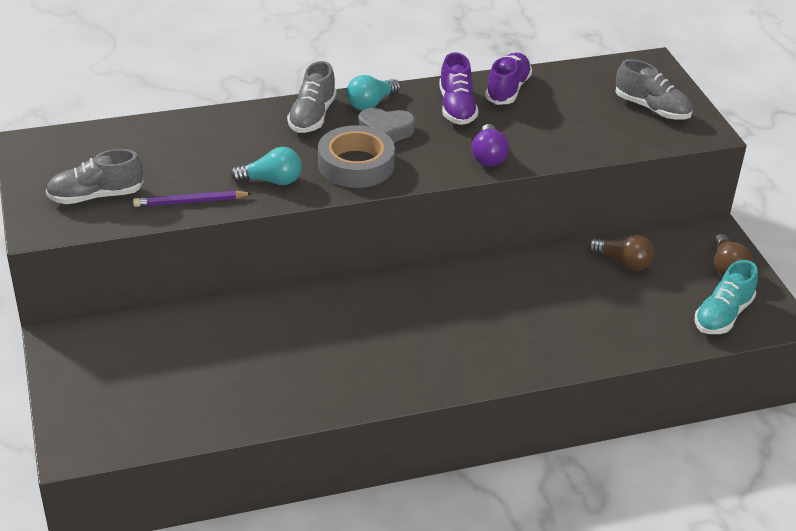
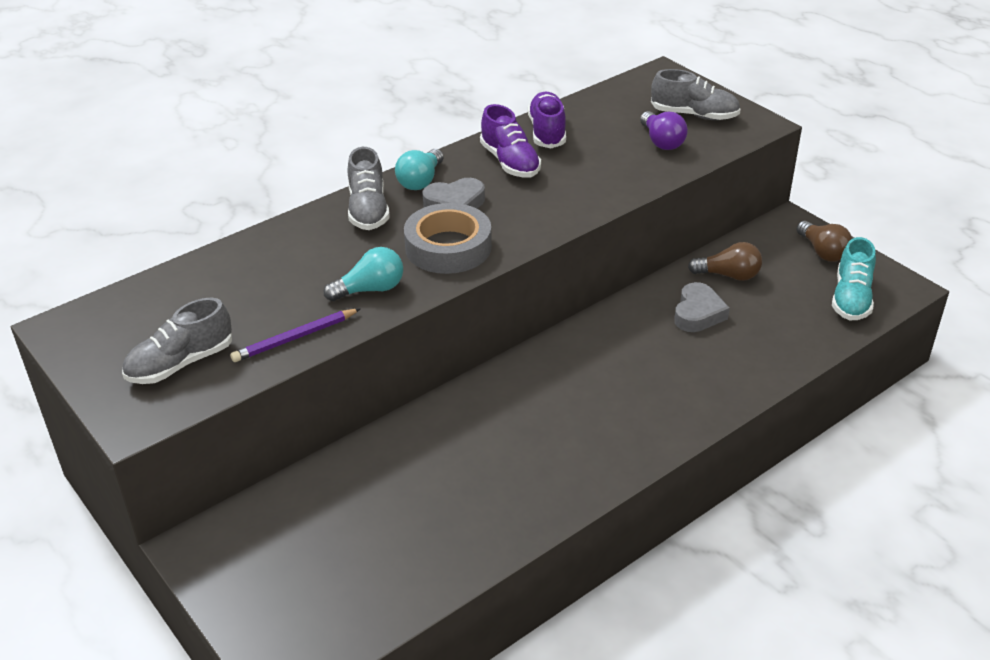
camera: 20 degrees left, 0 degrees up
purple light bulb [472,124,509,166] -> purple light bulb moved to [640,111,688,150]
none -> grey heart [674,282,730,332]

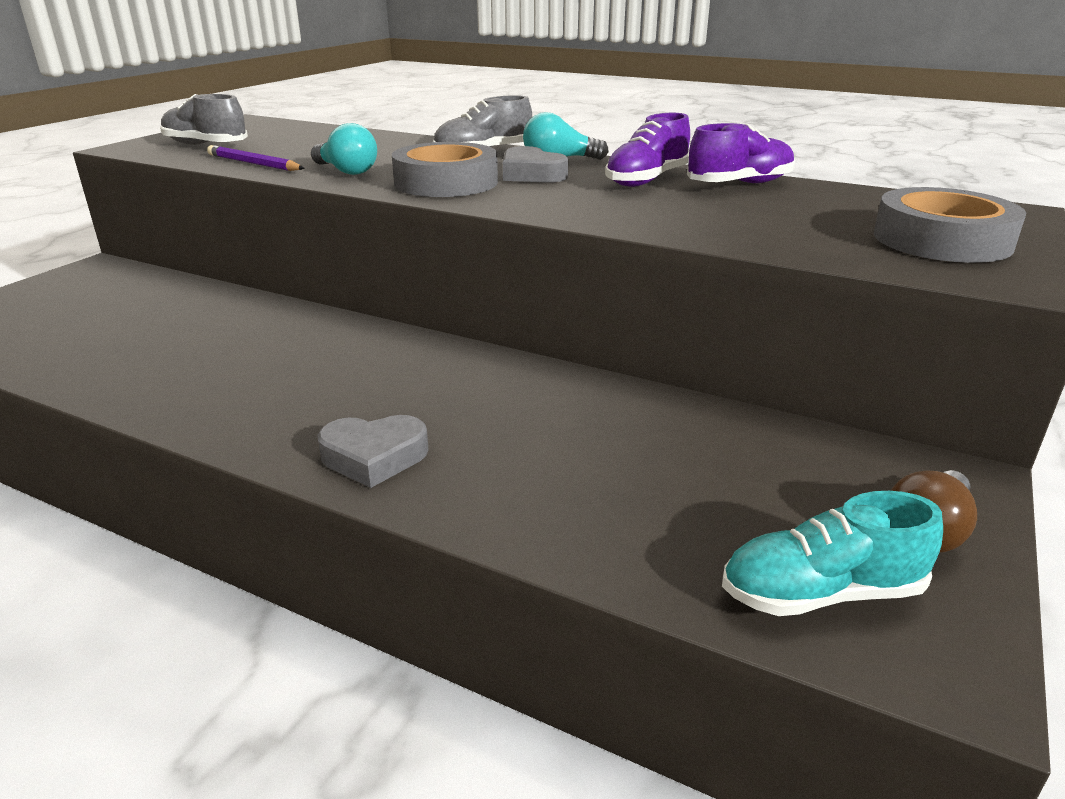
camera: 65 degrees right, 10 degrees down
purple light bulb [640,111,688,150] -> none
grey shoe [651,69,741,120] -> grey tape [874,187,1026,263]
grey heart [674,282,730,332] -> grey heart moved to [317,415,429,488]
brown light bulb [688,242,762,281] -> none

